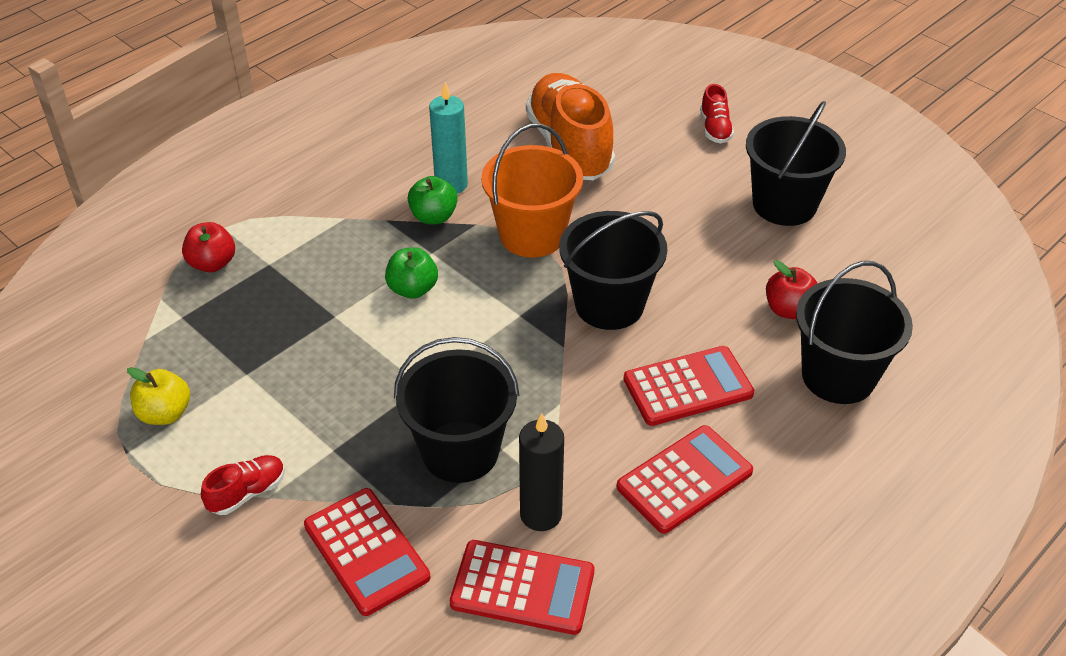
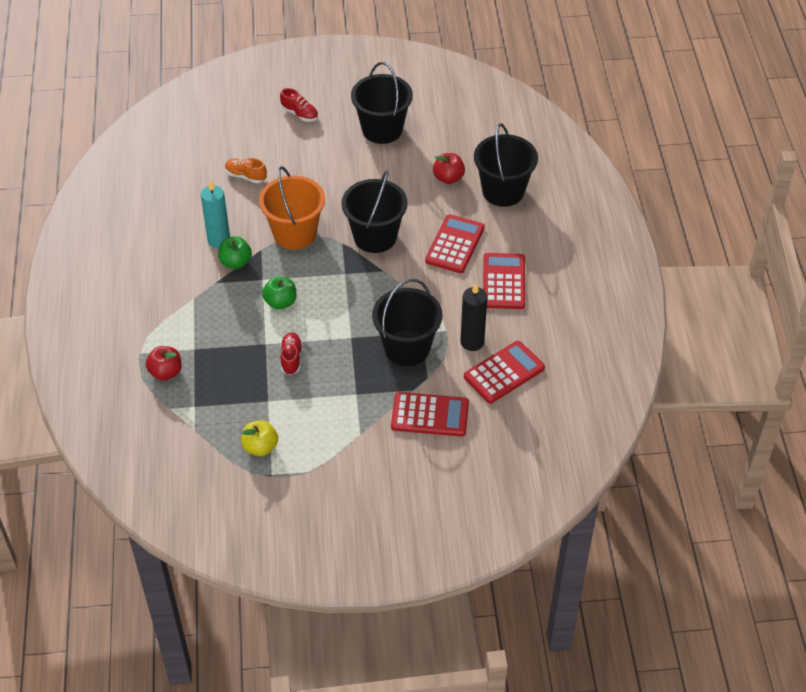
camera: 50 degrees left, 5 degrees up
red shoe [201,455,285,515] -> red shoe moved to [280,332,303,375]
orange shoe [526,73,615,180] -> orange shoe [225,158,267,183], size x0.44

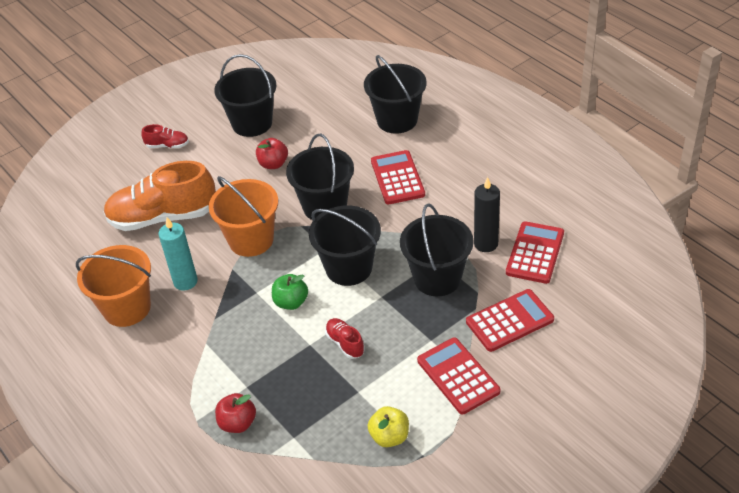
camera: 30 degrees left, 5 degrees down
green apple [218,236,252,269] -> none
orange shoe [225,158,267,183] -> orange shoe [103,161,216,231], size x2.29
red apple [433,153,465,184] -> red apple moved to [256,138,288,169]
red calculator [483,253,525,309] -> red calculator moved to [417,338,500,414]
none -> orange bucket [76,245,151,327]
none -> black bucket [309,206,381,286]

